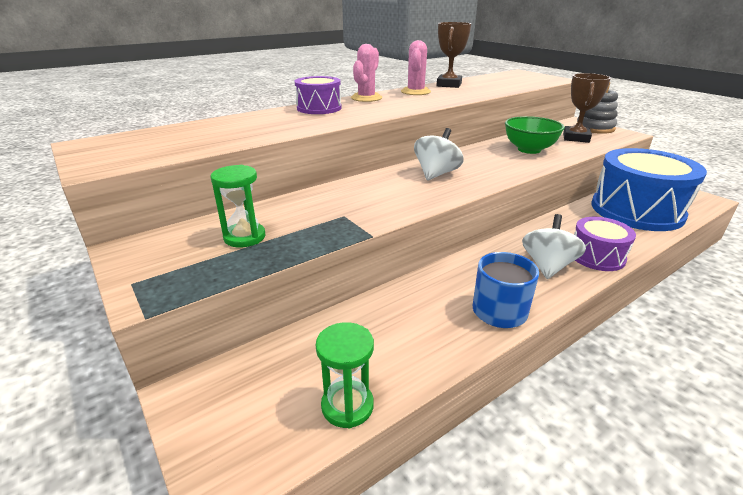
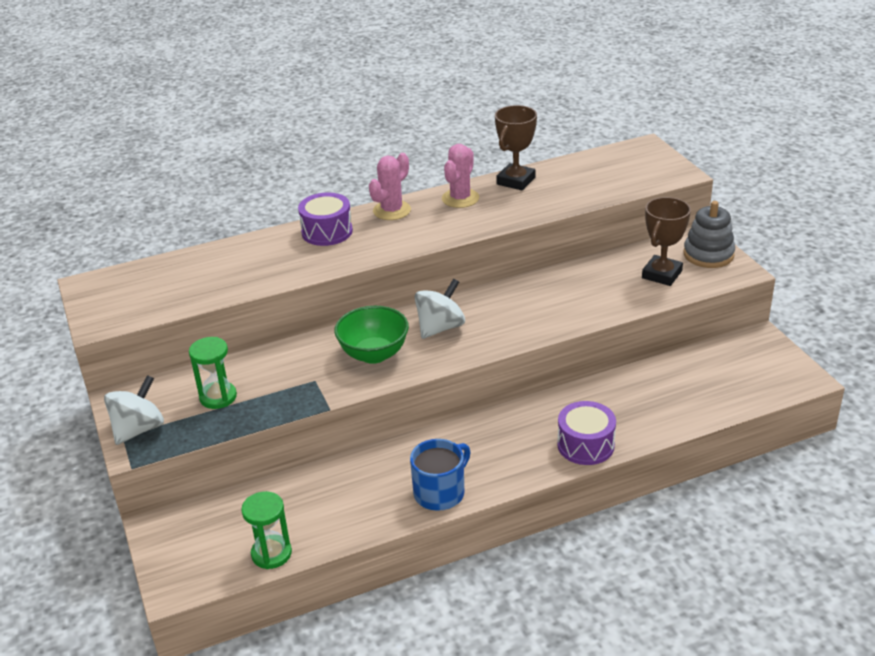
camera: 15 degrees right, 5 degrees up
green bowl [505,116,565,154] -> green bowl moved to [334,306,409,364]
white spinning top [522,214,586,279] -> white spinning top moved to [104,375,164,445]
blue drum [592,148,707,231] -> none

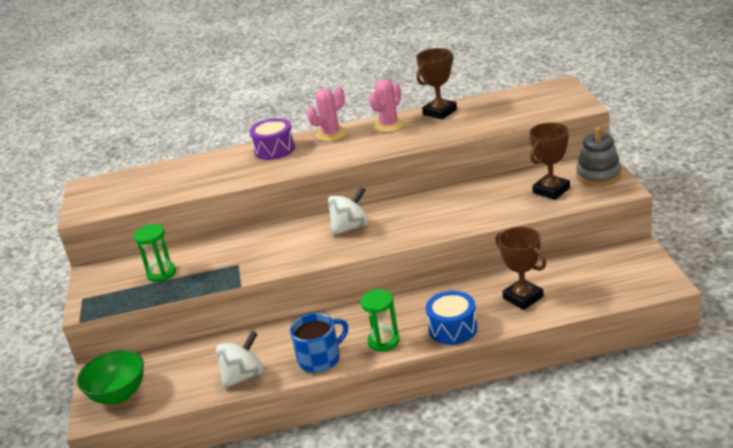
camera: 15 degrees right, 5 degrees down
white spinning top [104,375,164,445] -> white spinning top moved to [216,331,264,389]
green hourglass [241,491,292,569] -> green hourglass moved to [361,289,400,352]
green bowl [334,306,409,364] -> green bowl moved to [77,350,144,404]
purple drum [557,401,616,465] -> blue drum [426,291,477,345]
none -> brown trophy [495,227,546,310]

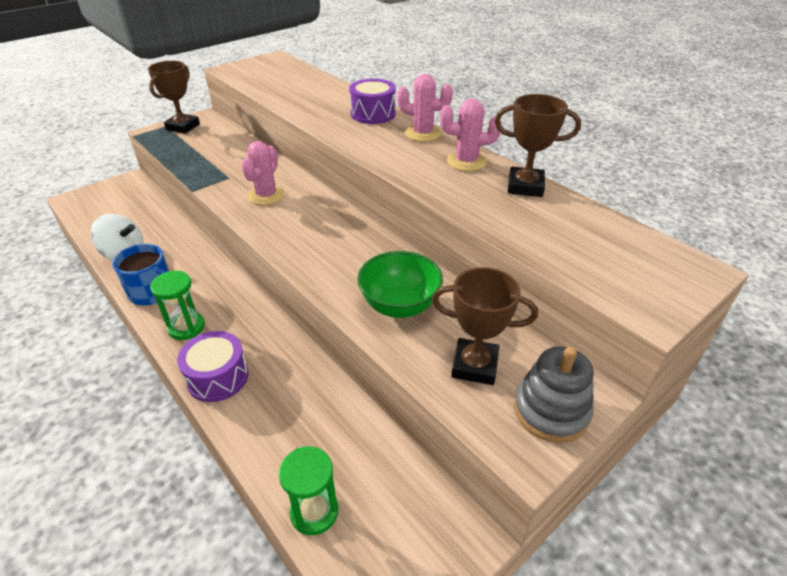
camera: 55 degrees right, 10 degrees up
green bowl [77,350,144,404] -> green bowl moved to [357,251,443,318]
green hourglass [134,224,176,282] -> green hourglass moved to [279,446,338,535]
white spinning top [328,187,369,236] -> none
blue drum [426,291,477,345] -> purple drum [177,331,249,402]
brown trophy [495,227,546,310] -> brown trophy moved to [148,61,200,134]
none -> pink cactus [241,141,285,205]

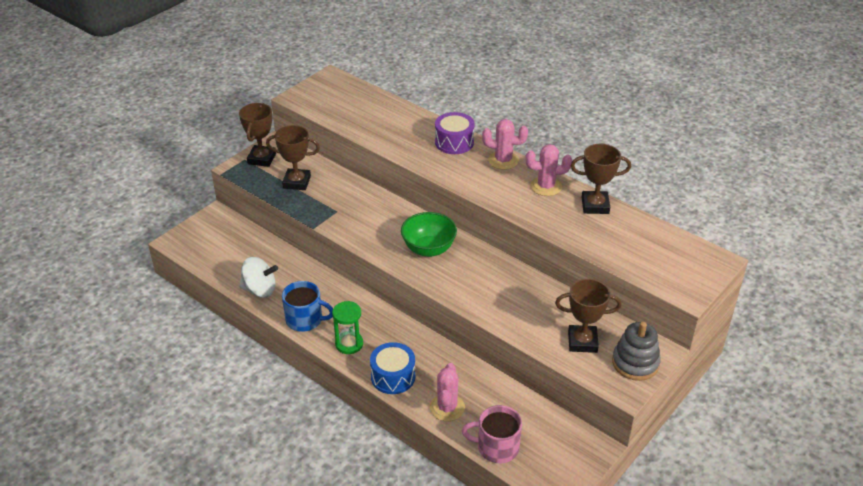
camera: 10 degrees left, 0 degrees up
purple drum [177,331,249,402] -> blue drum [370,342,415,394]
pink cactus [241,141,285,205] -> pink cactus moved to [430,363,465,421]
green hourglass [279,446,338,535] -> pink mug [462,405,522,463]
green bowl [357,251,443,318] -> green bowl moved to [401,212,457,257]
none -> brown trophy [266,125,320,190]

